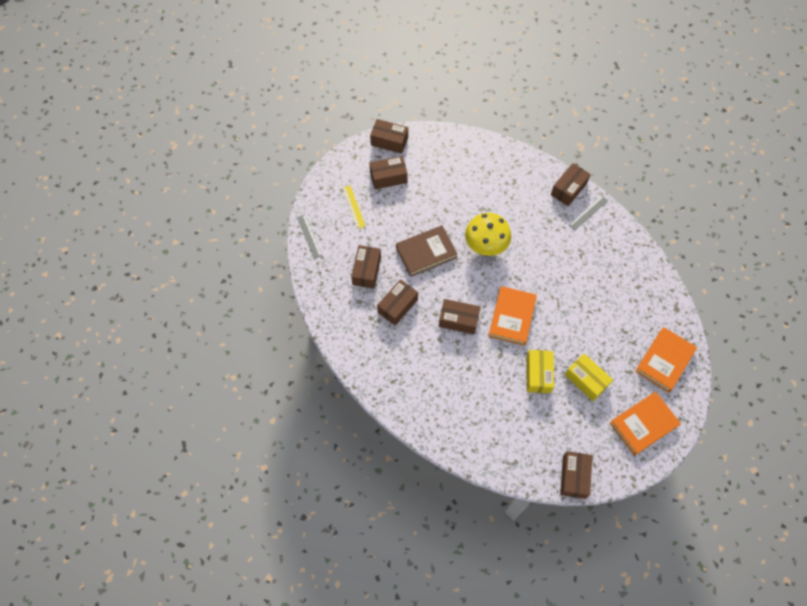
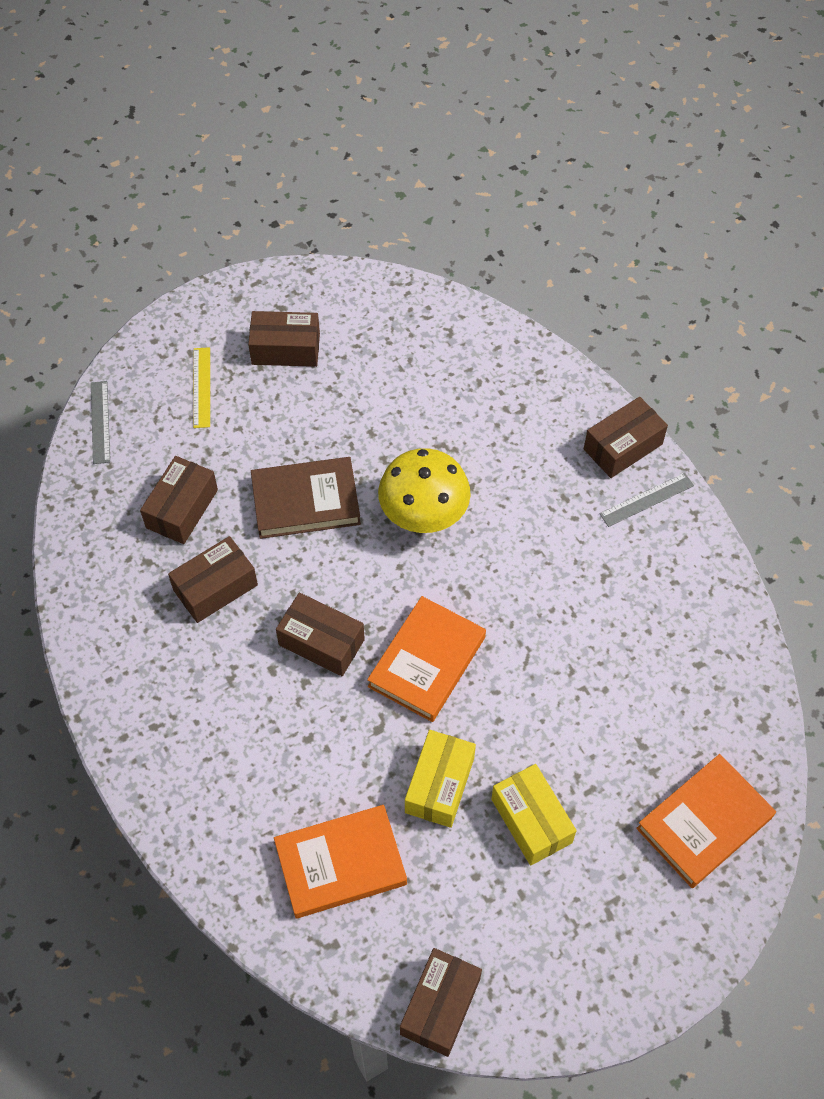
camera: 15 degrees right, 5 degrees down
brown box [370,119,408,154] -> none
orange book [610,392,681,456] -> orange book moved to [274,805,407,919]

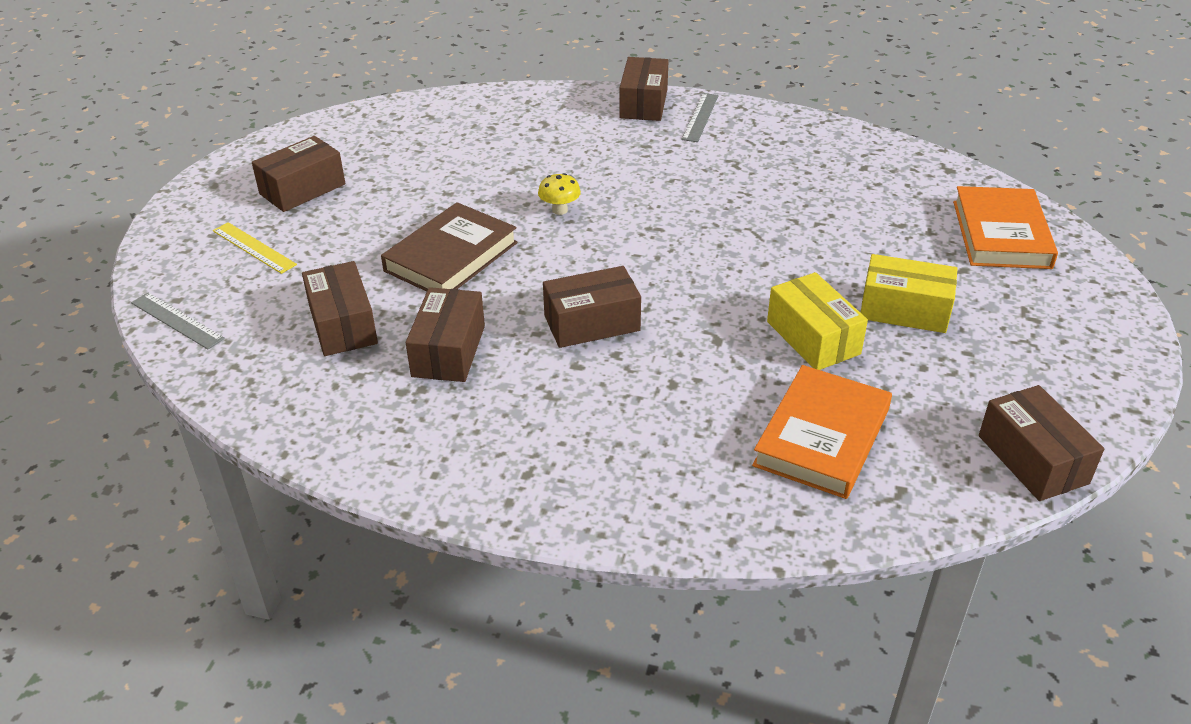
camera: 45 degrees left, 20 degrees down
orange book [367,596,486,722] -> none
yellow mushroom [378,448,471,533] -> yellow mushroom [538,173,581,215], size x0.44

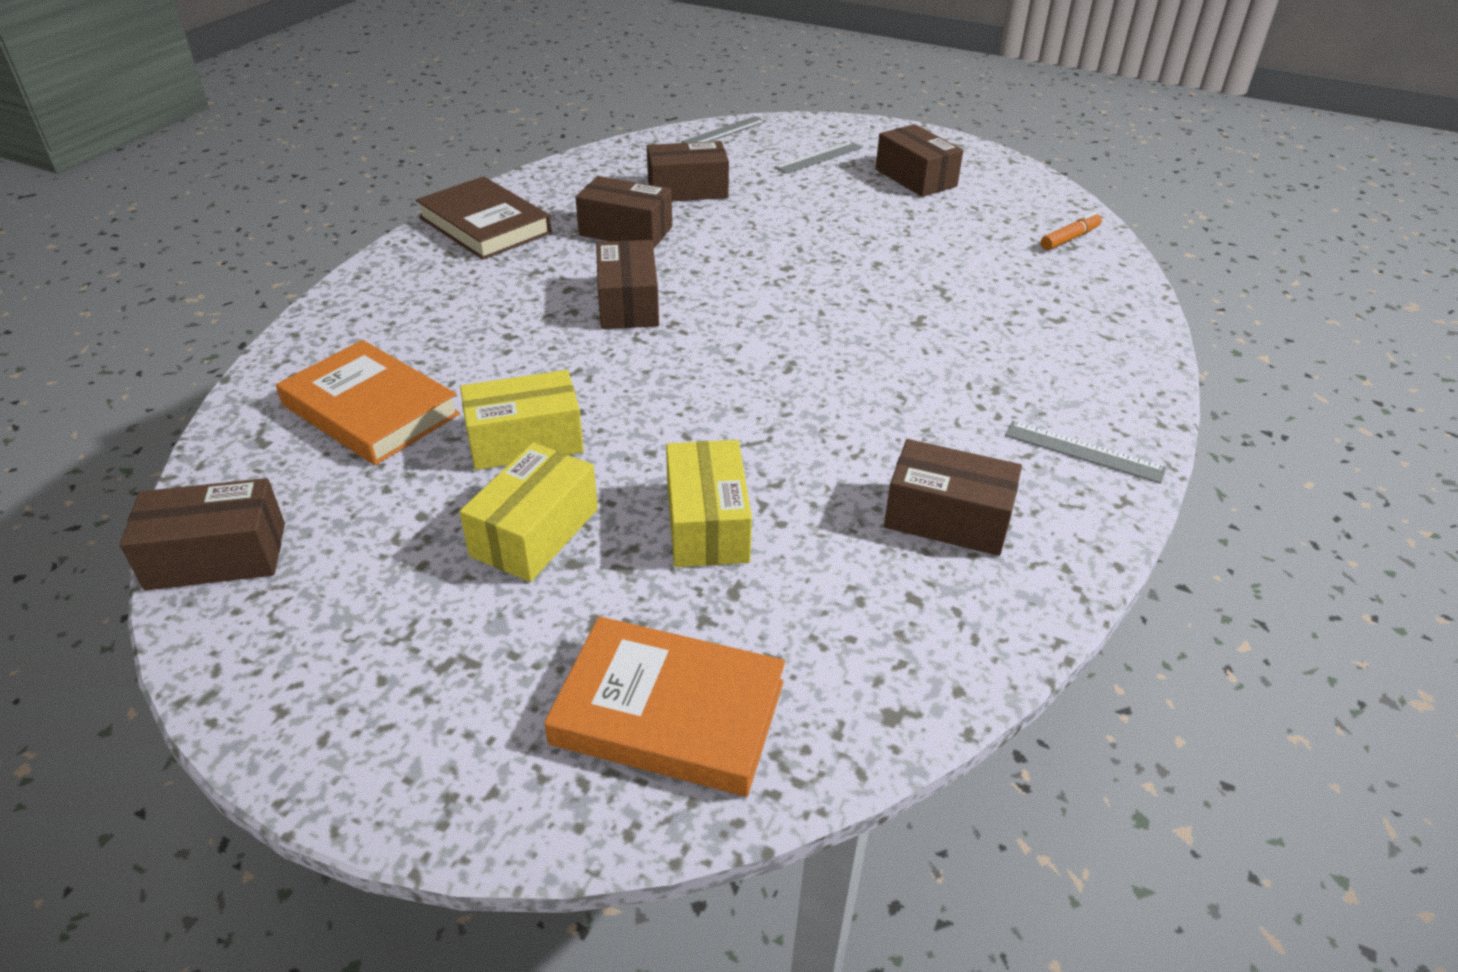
camera: 100 degrees right, 0 degrees up
yellow ruler [213,222,297,274] -> grey ruler [774,141,863,174]
brown book [381,202,518,291] -> brown book moved to [416,176,552,260]
yellow mushroom [538,173,581,215] -> none
brown box [619,57,669,121] -> brown box moved to [884,439,1022,556]
none -> yellow box [666,440,752,567]
none -> orange marker [1041,212,1102,250]

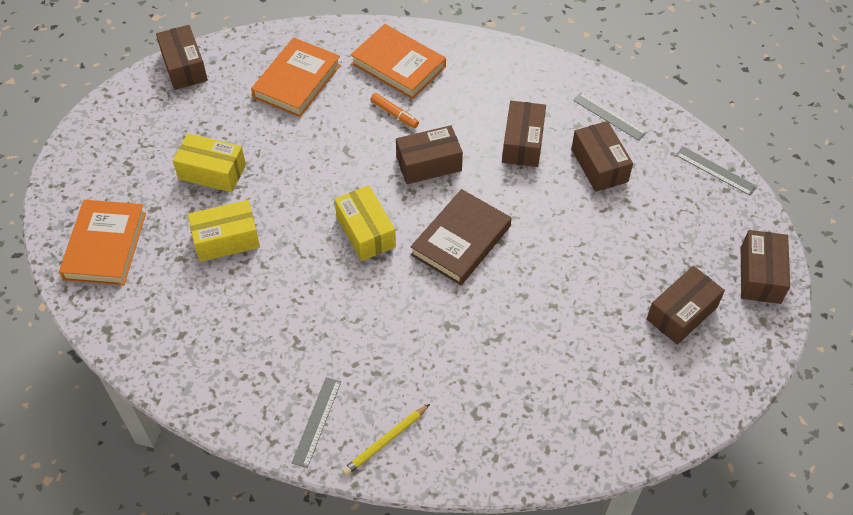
camera: 80 degrees right, 15 degrees up
brown book [416,176,552,260] -> brown book moved to [410,189,512,285]
yellow box [460,370,584,470] -> yellow box moved to [334,185,396,261]
grey ruler [774,141,863,174] -> grey ruler moved to [573,92,647,141]
brown box [884,439,1022,556] -> brown box moved to [741,230,790,304]
orange marker [1041,212,1102,250] -> orange marker moved to [370,93,419,128]
none -> yellow pencil [342,404,430,476]
none -> orange book [351,24,446,99]

